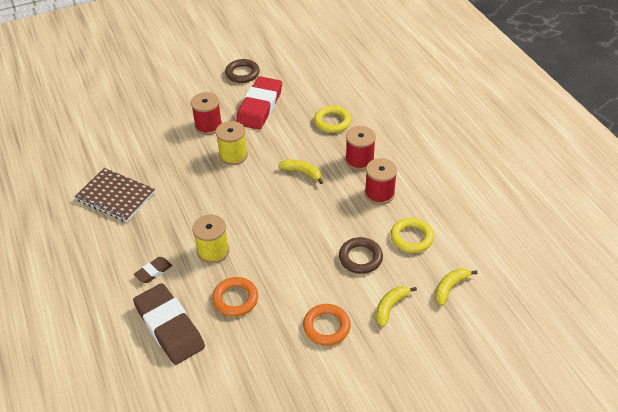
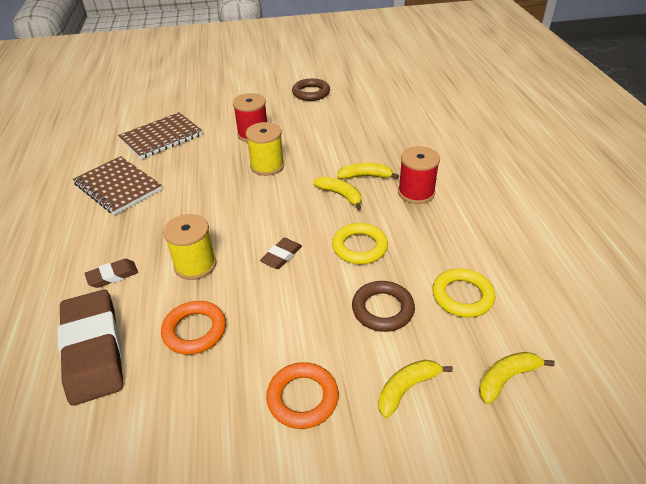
camera: 15 degrees right, 5 degrees down
red eraser [236,76,282,130] -> none
yellow ring [314,106,351,133] -> yellow ring moved to [332,223,388,264]
red spool [365,158,397,205] -> none
none -> brown notebook [118,112,203,159]
none -> brown eraser [260,238,302,269]
none -> yellow banana [337,163,399,180]

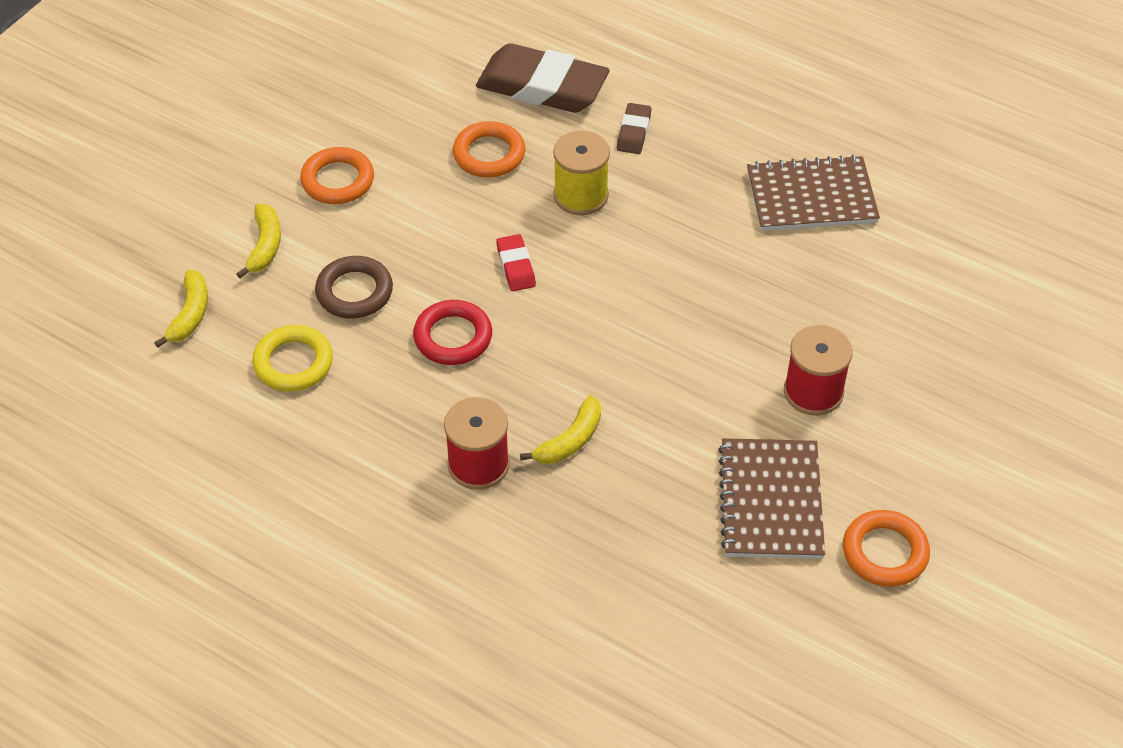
camera: 130 degrees right, 10 degrees up
brown notebook [118,112,203,159] -> brown notebook moved to [718,438,825,559]
yellow spool [246,122,284,176] -> none
brown eraser [260,238,302,269] -> red eraser [496,234,536,291]
brown ring [292,78,330,101] -> orange ring [843,510,930,587]
yellow banana [313,176,362,210] -> none
yellow ring [332,223,388,264] -> red ring [413,300,492,365]

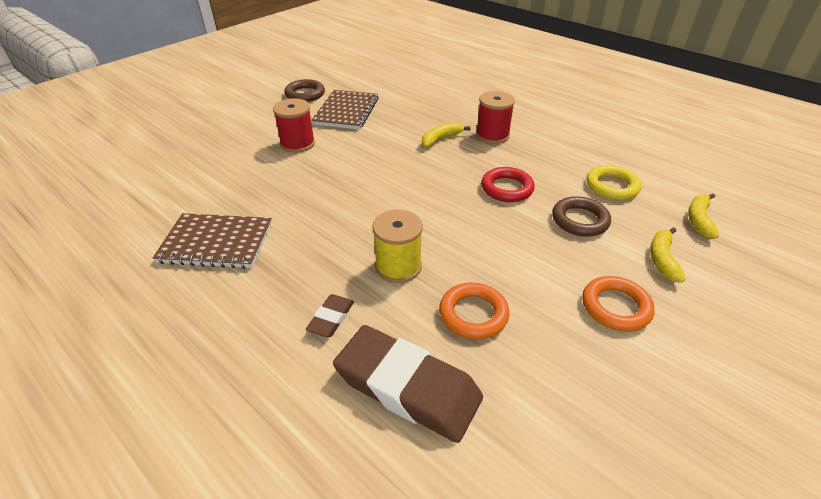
camera: 170 degrees left, 10 degrees down
red eraser [496,234,536,291] -> none
orange ring [843,510,930,587] -> brown ring [284,79,325,102]

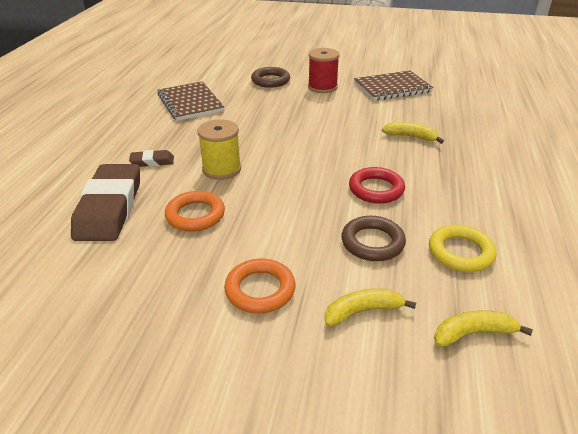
camera: 60 degrees right, 5 degrees down
brown ring [284,79,325,102] -> brown ring moved to [251,67,290,88]
red spool [476,91,515,144] -> none

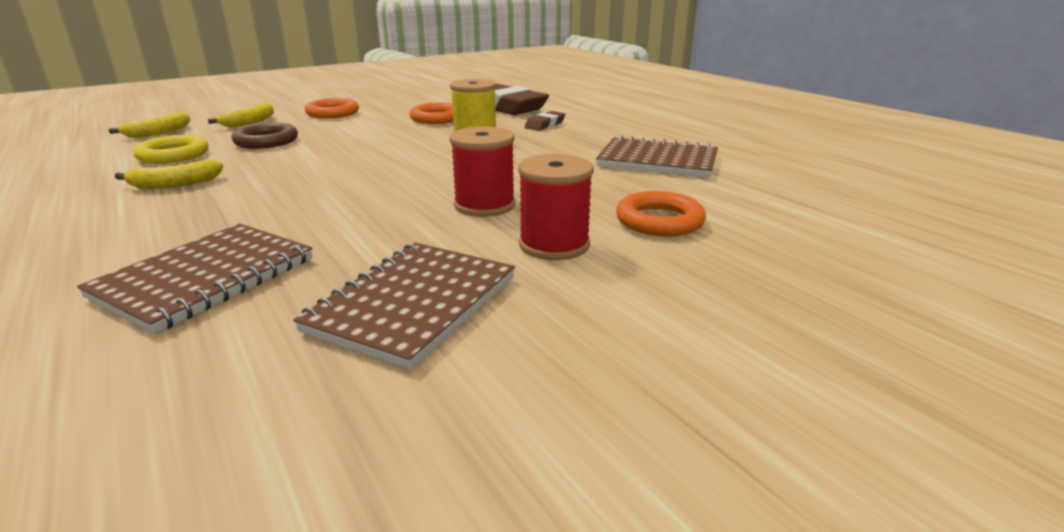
camera: 135 degrees right, 10 degrees down
brown ring [251,67,290,88] -> orange ring [616,191,706,237]
red ring [349,167,405,204] -> none
yellow banana [382,122,444,144] -> yellow banana moved to [115,160,224,189]
none -> brown notebook [77,224,312,334]
none -> red spool [450,126,515,217]

